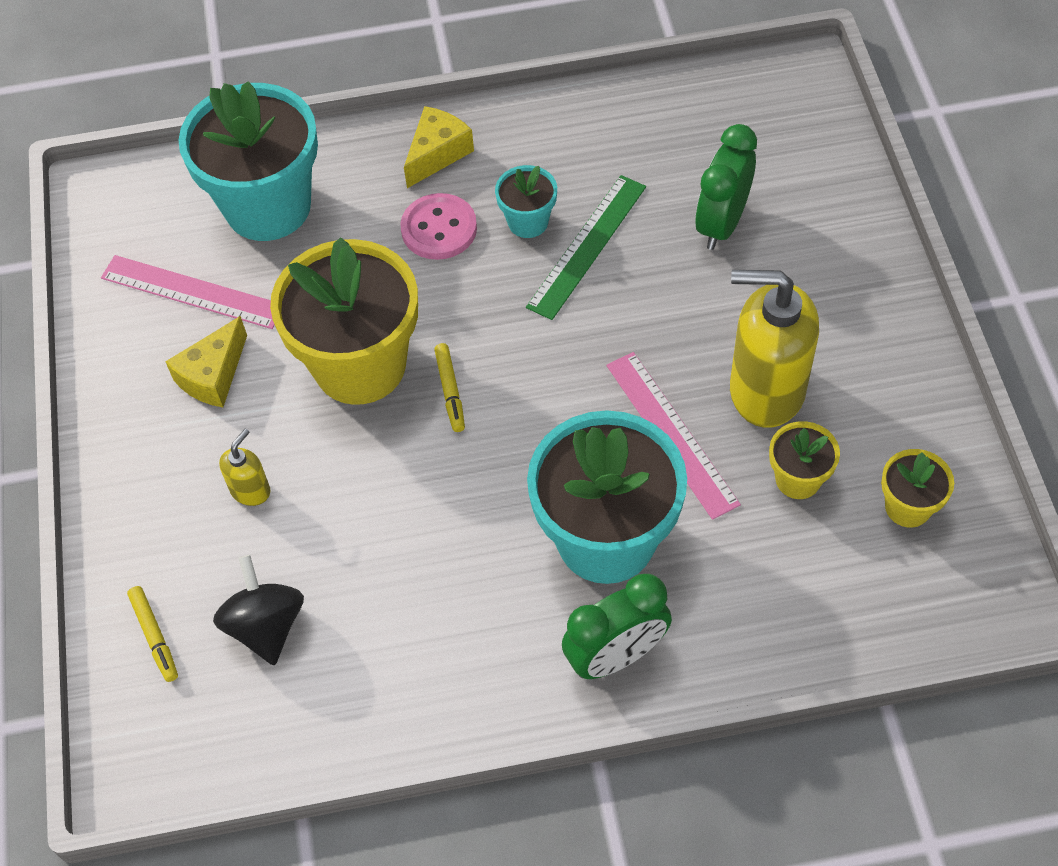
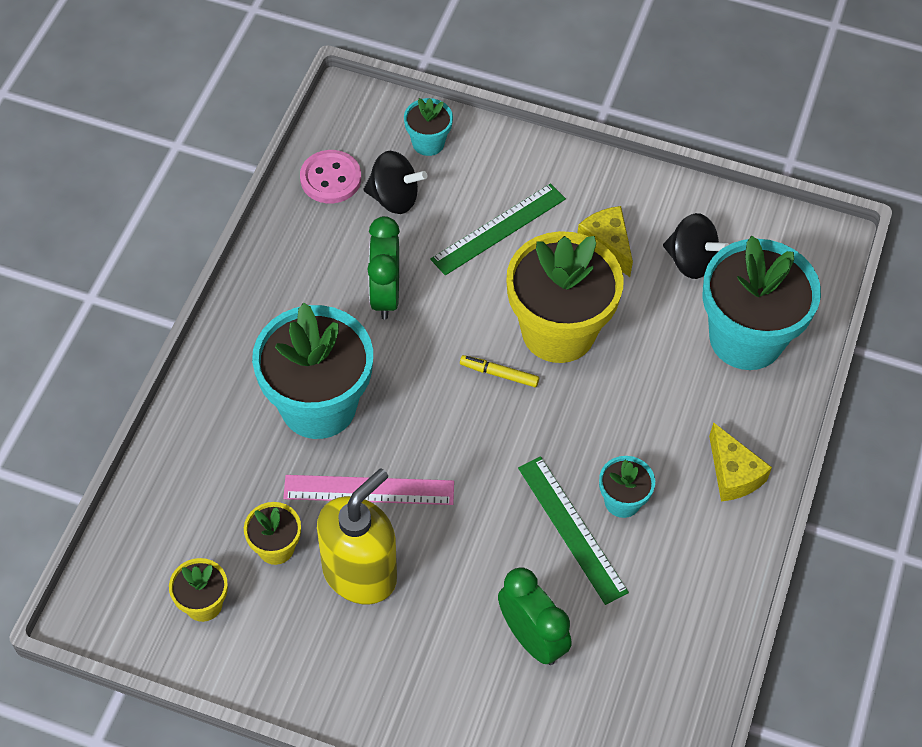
camera: 115 degrees right, 0 degrees up
pink ruler [101,255,275,329] -> black spinning top [663,213,729,279]
yellow marker [127,586,178,682] -> turquoise flower pot [404,98,453,156]
yellow soap dispenser [219,429,270,506] -> green ruler [430,183,566,275]
pink button [400,193,477,260] -> pink button moved to [300,150,361,203]
green clock [562,574,672,679] -> green clock moved to [367,216,400,320]

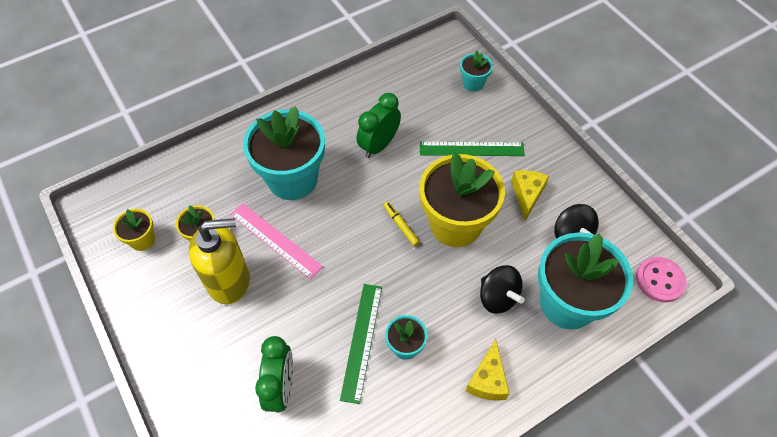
camera: 40 degrees right, 0 degrees up
pink button [300,150,361,203] -> pink button moved to [636,257,687,302]
black spinning top [364,151,427,214] -> black spinning top moved to [480,265,524,314]

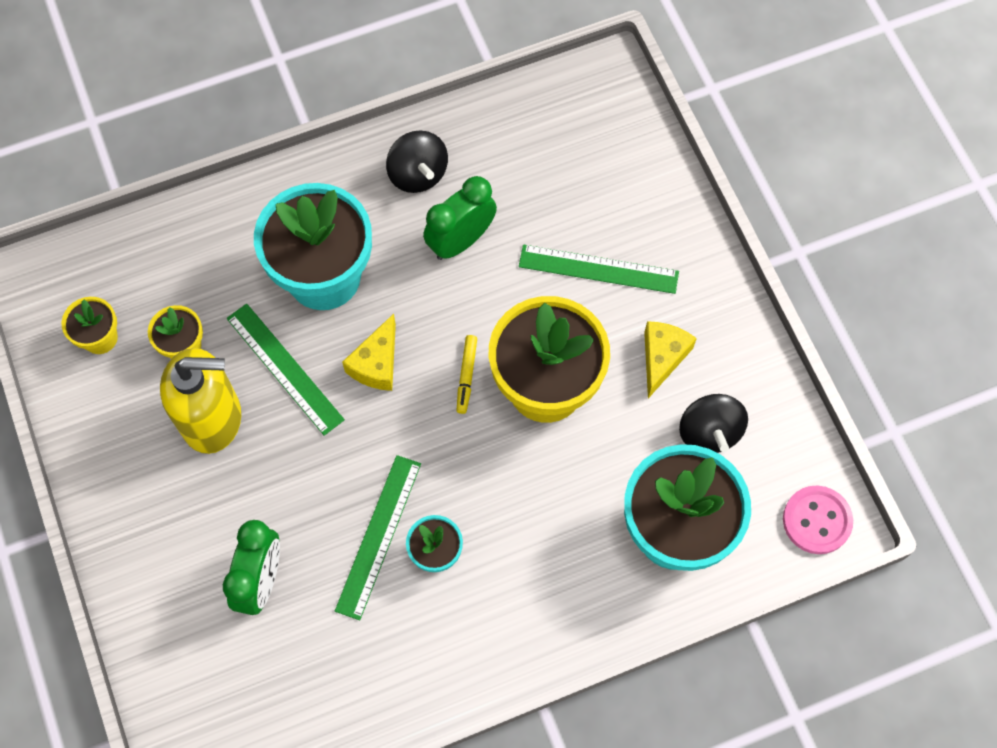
camera: 10 degrees right, 10 degrees up
pink ruler [230,203,323,279] -> green ruler [226,304,345,436]
yellow marker [383,202,420,246] -> yellow marker turned 150 degrees counterclockwise [457,335,477,414]
turquoise flower pot [460,50,493,92] -> none
yellow cheese [466,339,510,401] -> yellow cheese moved to [342,314,396,391]
black spinning top [480,265,524,314] -> black spinning top moved to [386,131,448,193]

